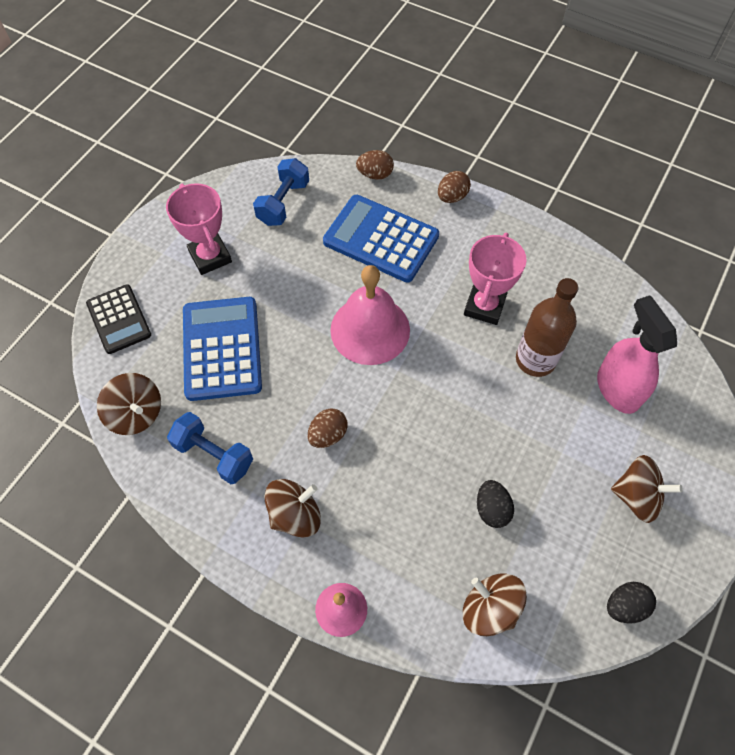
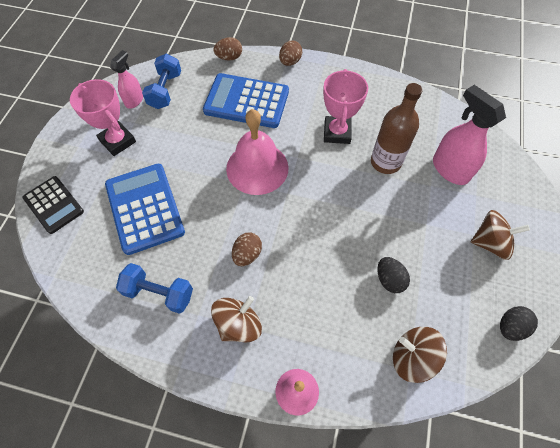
camera: 15 degrees left, 0 degrees up
brown spinning top [97,373,161,435] -> none
none -> pink spray bottle [110,50,143,109]

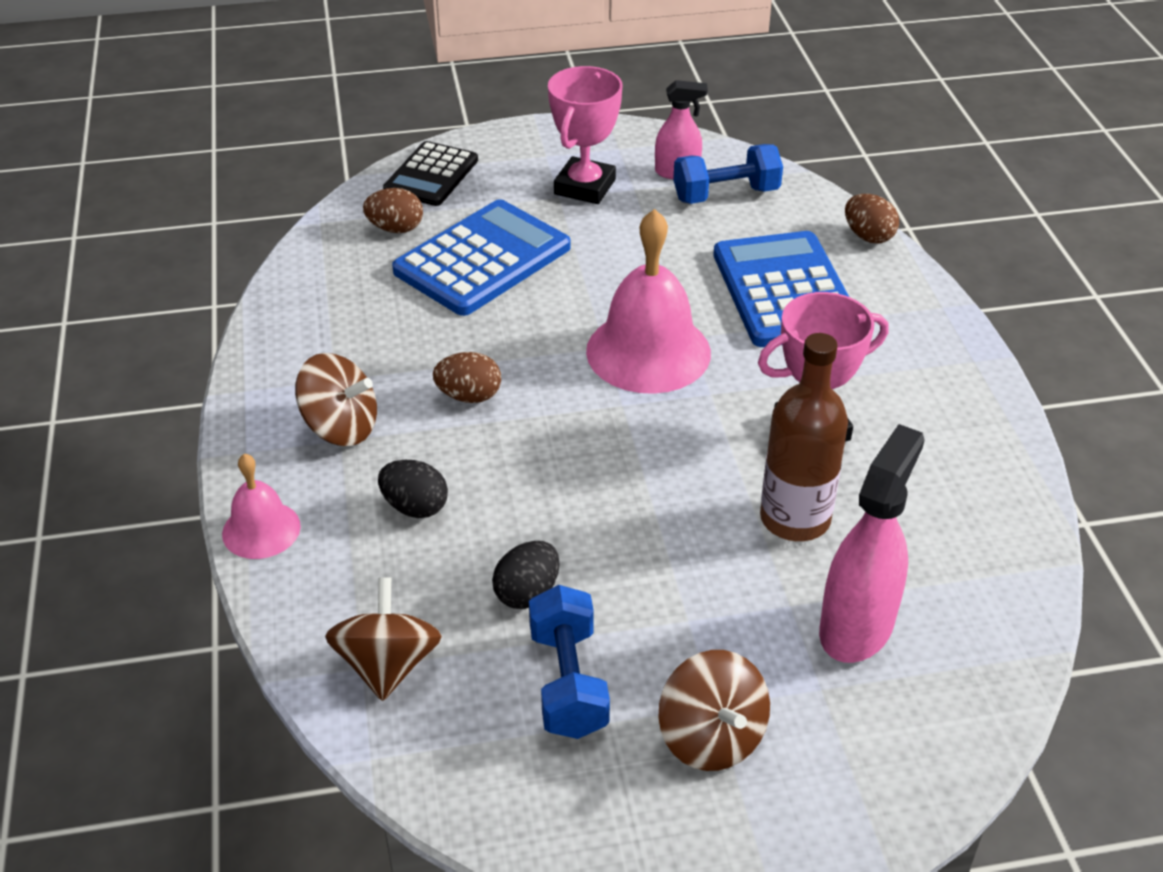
camera: 65 degrees right, 20 degrees down
blue dumbbell [116,263,193,314] -> blue dumbbell moved to [529,585,610,739]
brown egg [279,41,302,66] -> brown egg moved to [363,188,423,233]
black egg [500,306,538,341] -> black egg moved to [378,460,448,518]

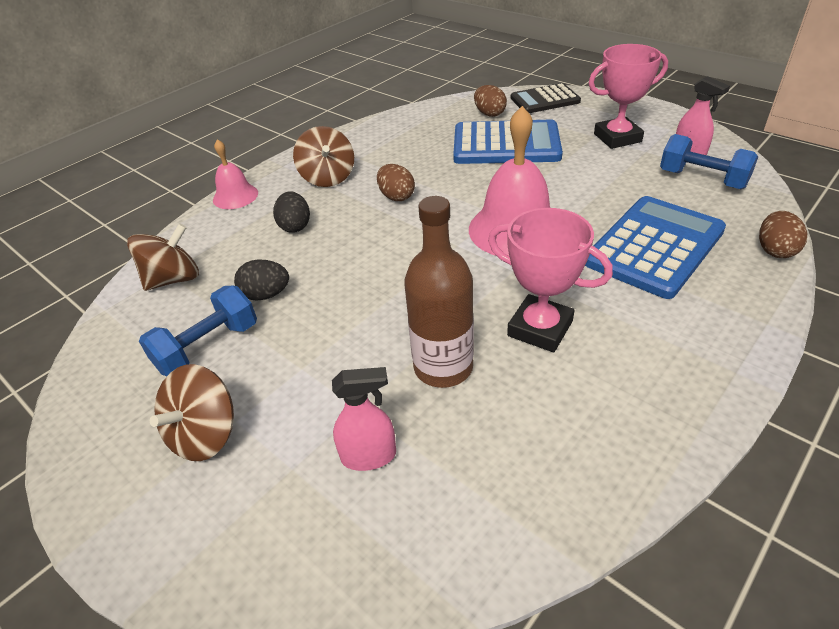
camera: 55 degrees right, 0 degrees up
pink spray bottle [819,424,925,663] -> pink spray bottle [332,367,396,471], size x0.60

